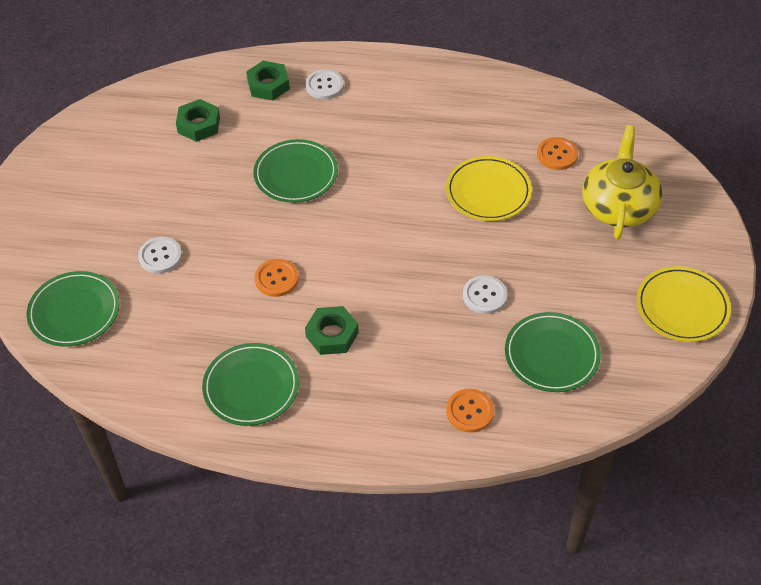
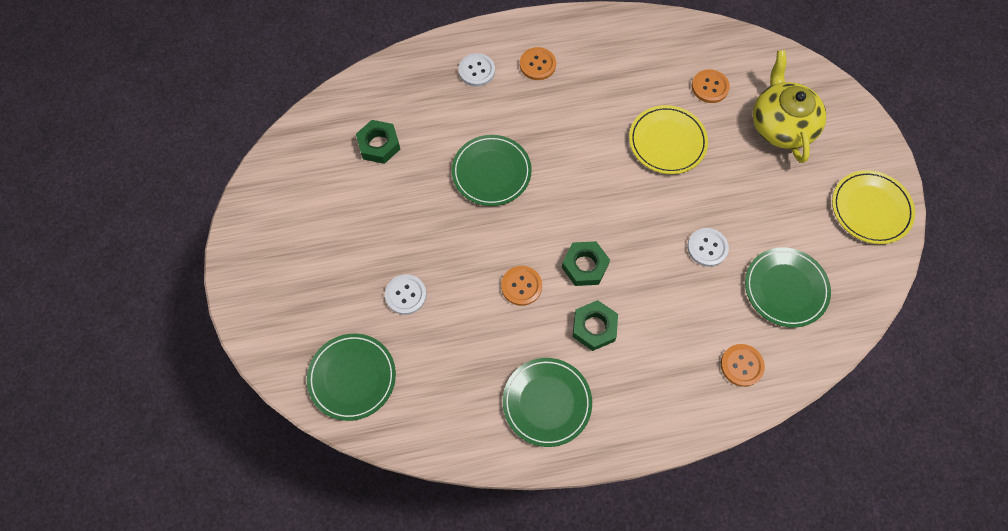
camera: 20 degrees left, 15 degrees up
green nut [246,61,290,100] -> green nut moved to [562,241,610,286]
none -> orange button [520,47,556,80]

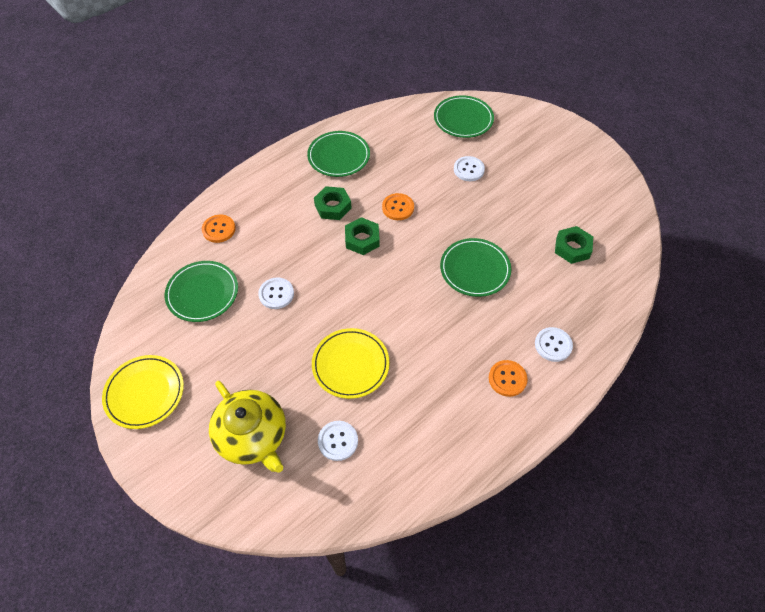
camera: 150 degrees right, 10 degrees down
orange button [692,69,730,103] -> white button [318,421,358,461]

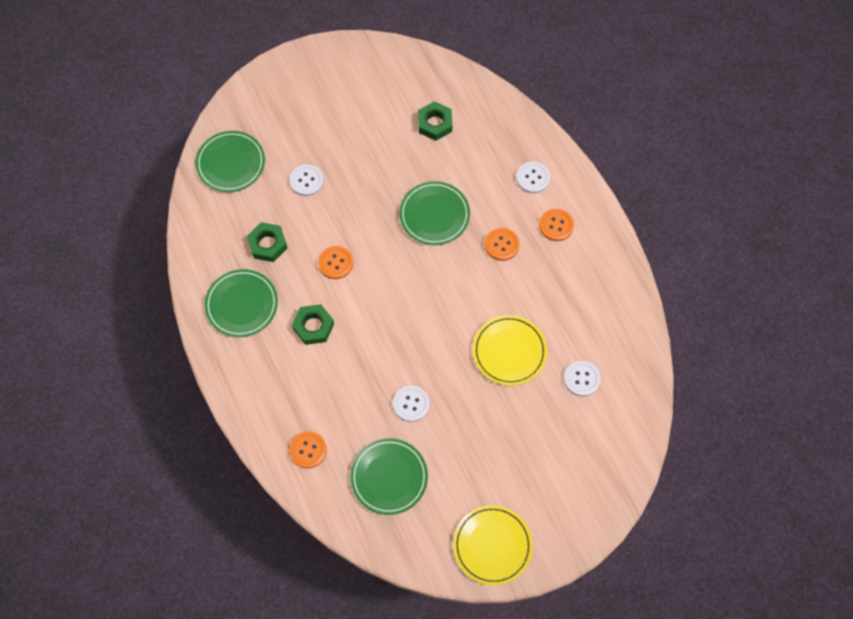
camera: 75 degrees left, 10 degrees up
yellow teapot [209,381,286,473] -> none
green nut [345,217,380,255] -> green nut moved to [247,222,288,262]
none -> orange button [485,228,520,261]

